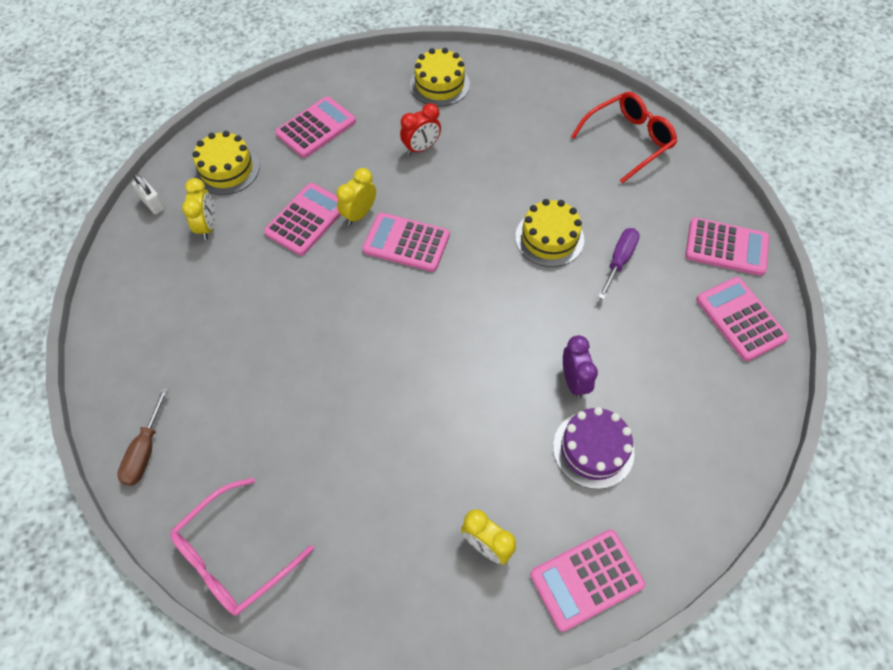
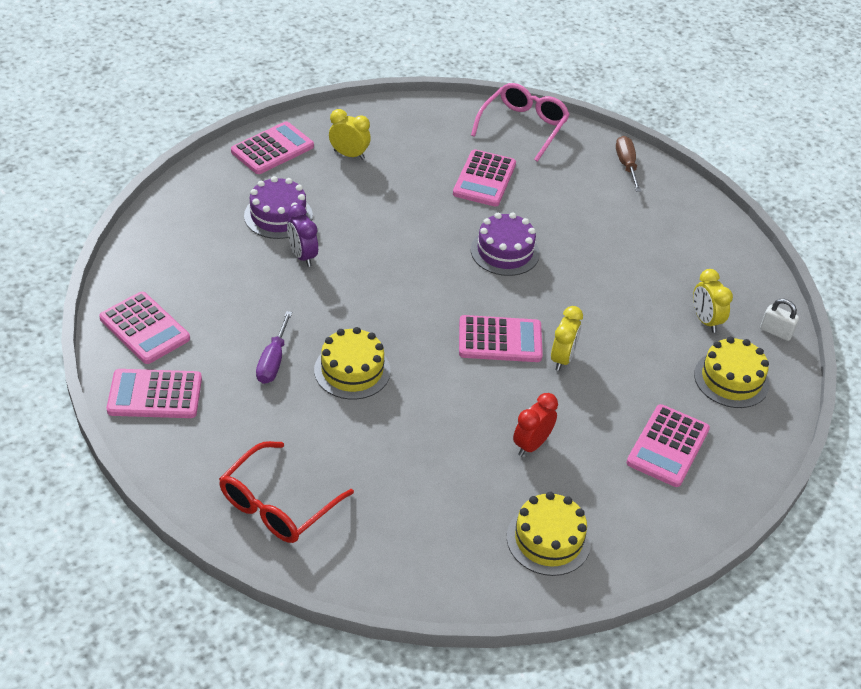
camera: 160 degrees right, 15 degrees down
pink calculator [264,183,341,256] -> pink calculator moved to [453,149,516,207]
none -> purple cake [471,213,540,276]

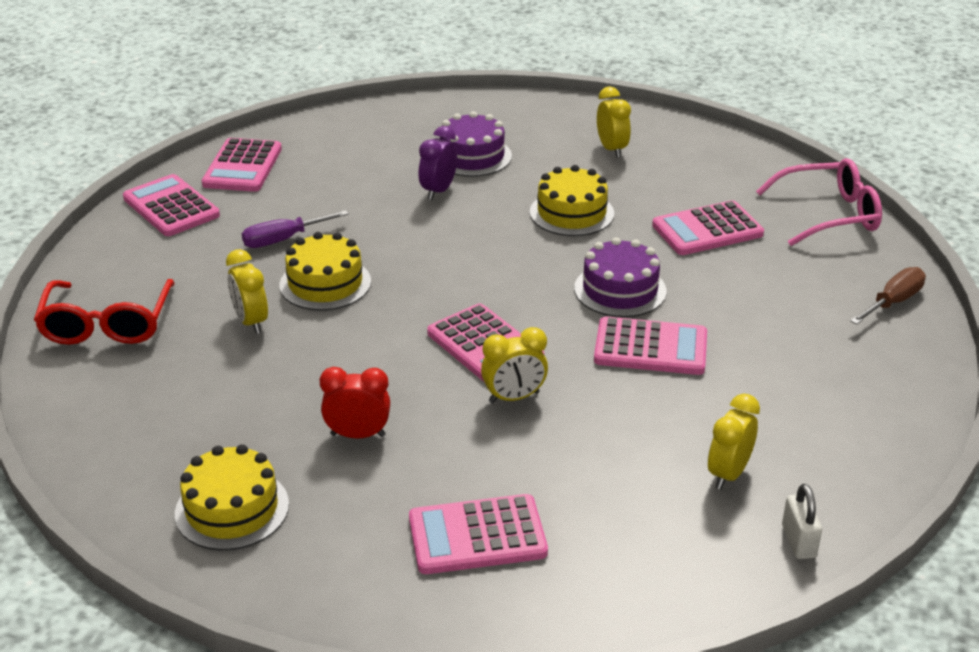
camera: 55 degrees right, 10 degrees down
red glasses [219,441,354,543] -> red glasses turned 90 degrees counterclockwise [34,279,175,345]
pink calculator [231,121,314,174] -> pink calculator moved to [594,316,707,375]
yellow cake [694,337,769,408] -> yellow cake moved to [530,165,614,236]
none -> yellow clock [226,249,268,334]

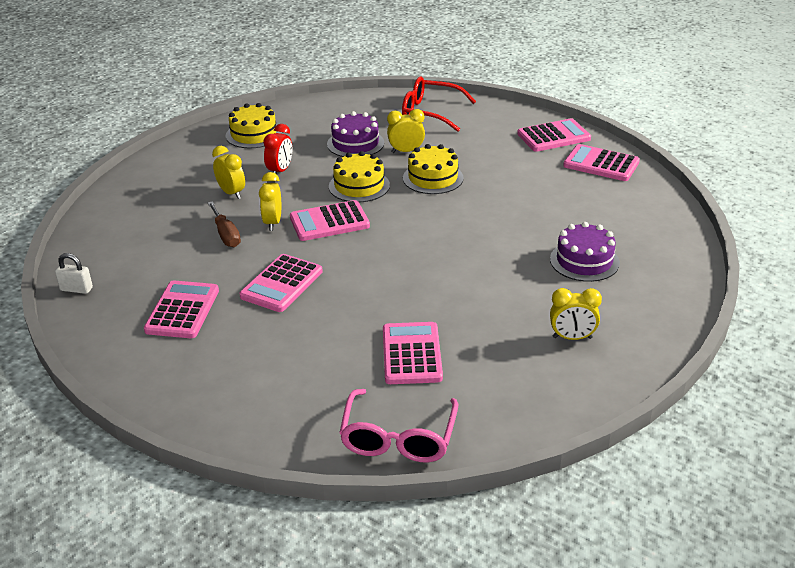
camera: 110 degrees right, 0 degrees up
purple screwdriver [242,210,349,248] -> none
pink calculator [409,494,548,574] -> pink calculator moved to [144,280,219,338]
purple clock [419,126,457,200] -> none
yellow cake [530,165,614,236] -> yellow cake moved to [329,151,390,202]
purple cake [574,237,666,317] -> purple cake moved to [327,111,384,157]
yellow clock [708,394,760,490] -> yellow clock moved to [212,146,245,199]
brown screwdriver [850,267,926,325] -> brown screwdriver moved to [208,201,241,247]

